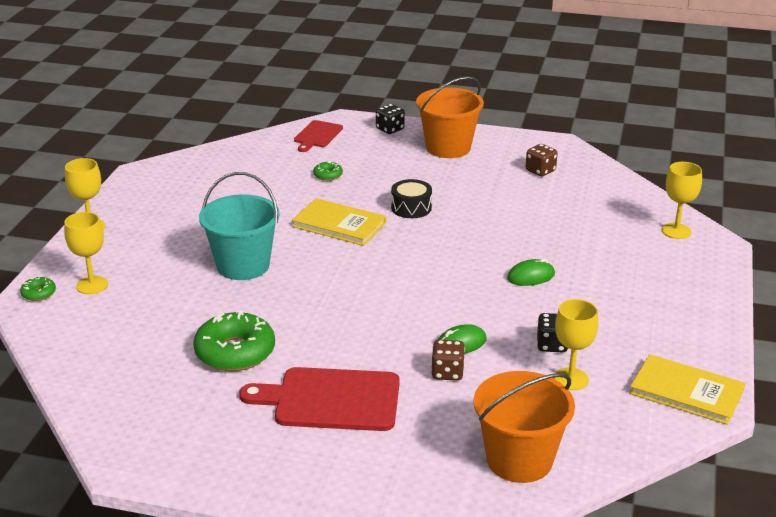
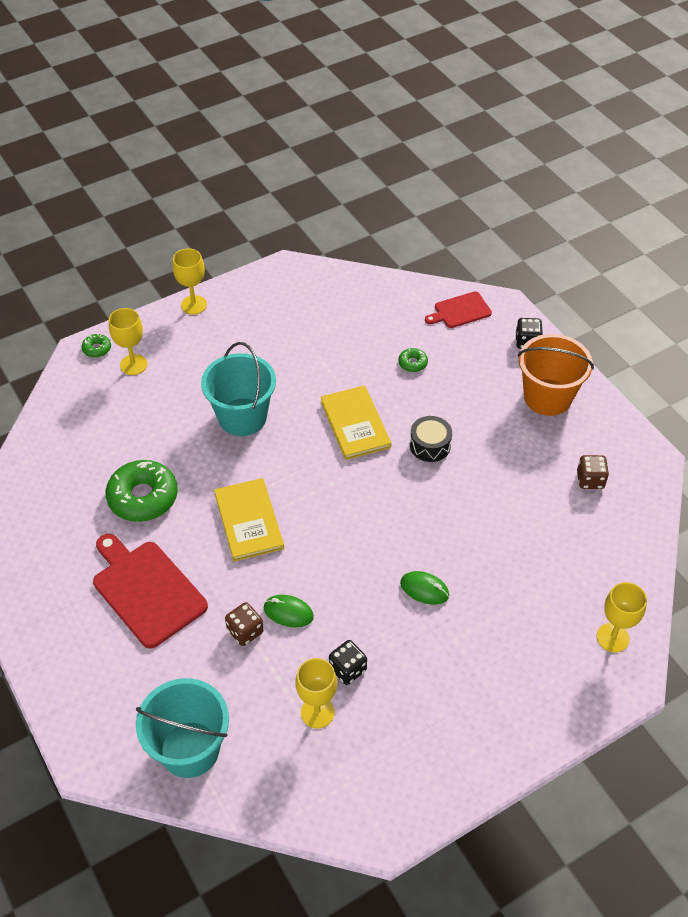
camera: 45 degrees right, 20 degrees up
orange bucket [474,371,575,483] -> turquoise bucket [136,678,229,778]
yellow book [629,354,745,425] -> yellow book moved to [214,478,284,562]

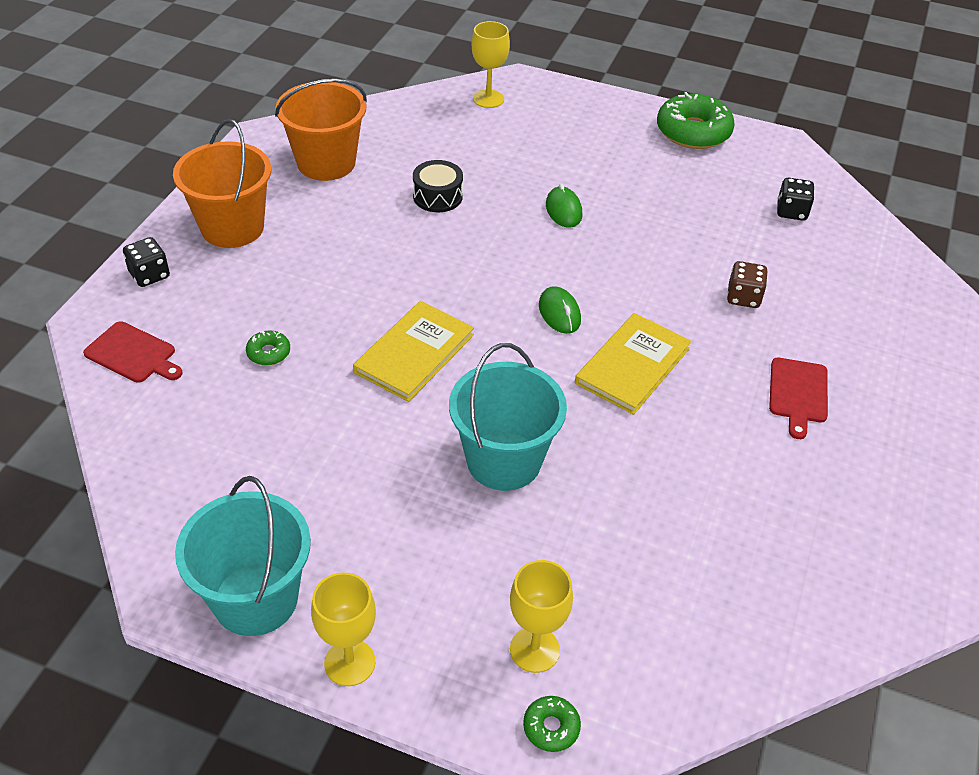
camera: 130 degrees left, 5 degrees down
red cutting board [93,534,208,649] -> red cutting board [769,358,828,439], size x0.57
green donut [106,460,178,522] -> green donut moved to [657,92,735,149]
turquoise bucket [136,678,229,778] -> turquoise bucket moved to [175,476,311,636]
green mouse [264,595,314,627] -> green mouse moved to [539,286,581,334]
yellow goblet [296,658,337,728] -> none
black dice [329,640,367,685] -> black dice moved to [777,178,815,221]
black drum [410,416,452,462] -> black drum moved to [413,160,463,212]
brown dice [577,455,609,489] -> orange bucket [275,79,367,181]

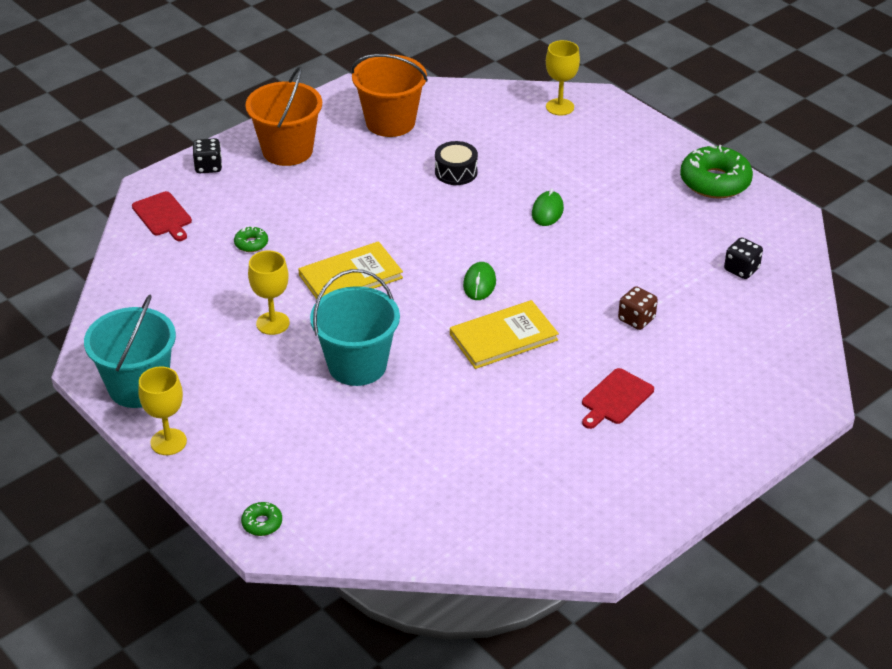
camera: 30 degrees right, 5 degrees down
yellow goblet [510,560,573,673] -> yellow goblet moved to [248,251,290,335]

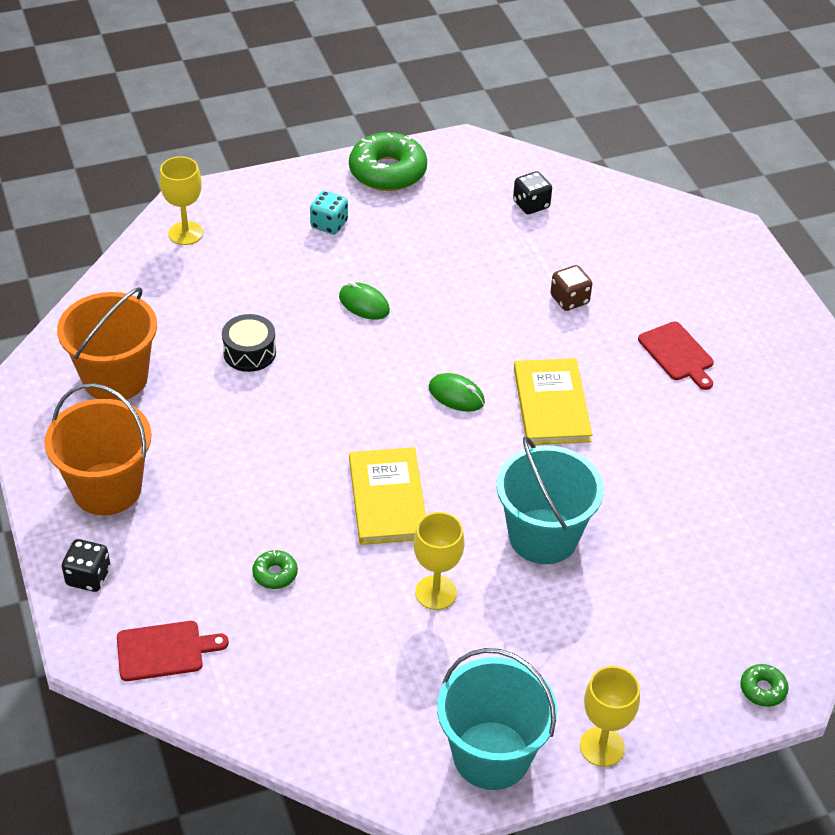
camera: 70 degrees left, 5 degrees up
none -> turquoise dice [310,191,348,235]

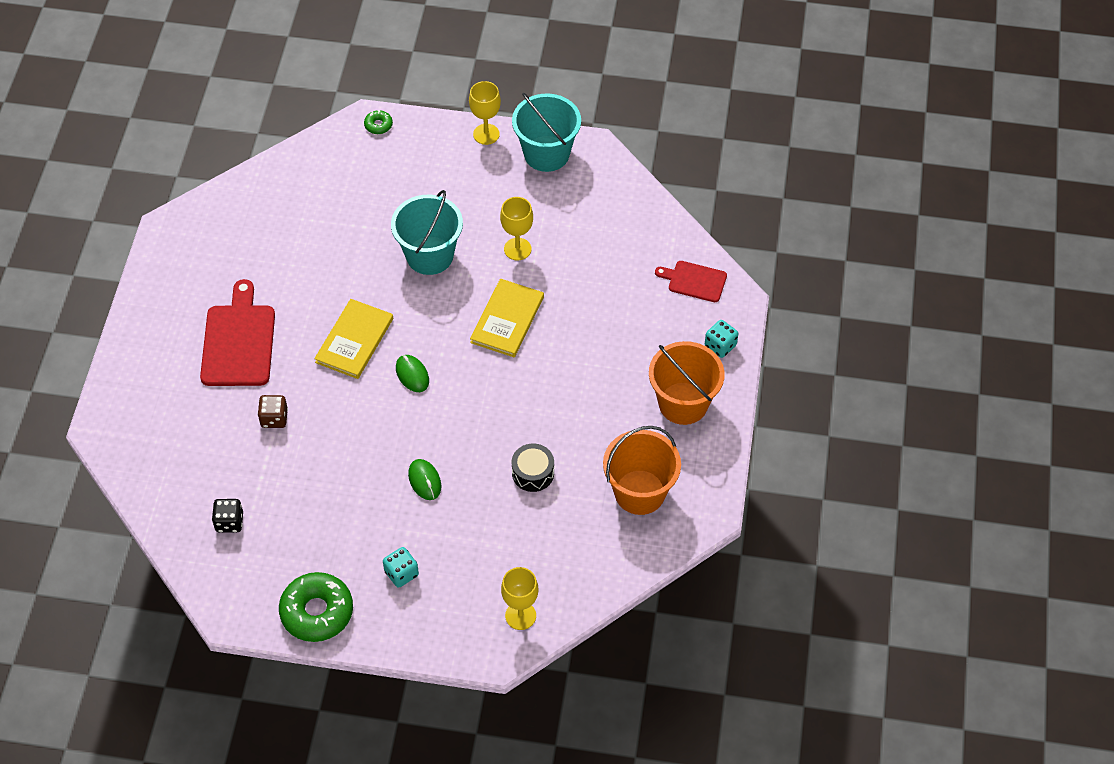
camera: 150 degrees left, 10 degrees up
black dice [62,539,110,592] -> turquoise dice [705,320,738,358]
green donut [252,550,298,589] -> none
red cutting board [638,322,714,390] -> red cutting board [200,279,275,386], size x1.74

